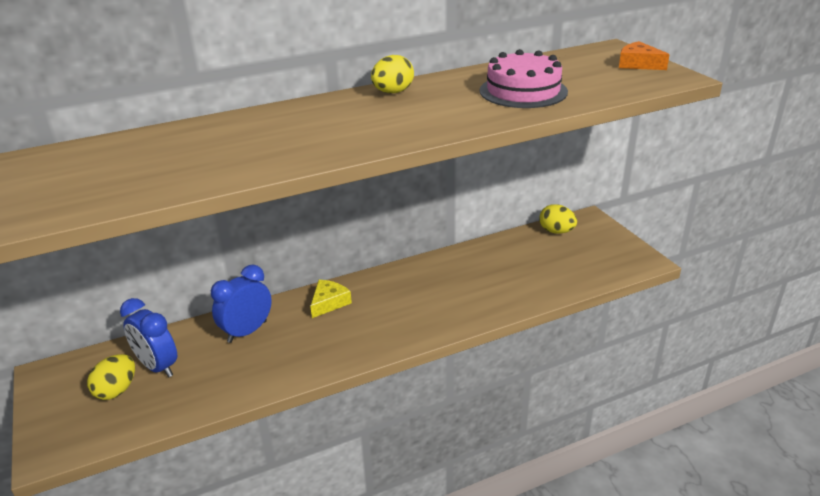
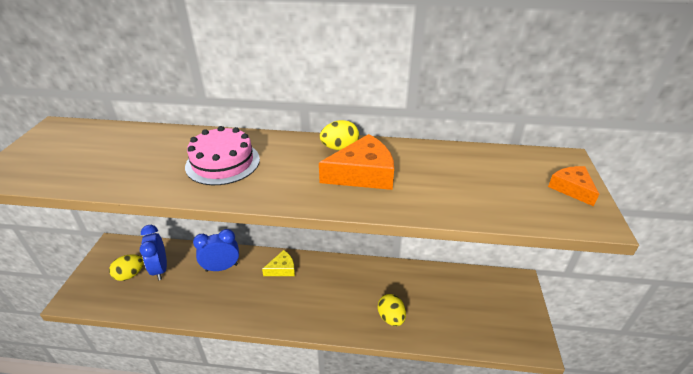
camera: 30 degrees right, 5 degrees up
pink cake [480,49,568,108] -> pink cake moved to [185,126,260,185]
yellow egg [539,204,577,234] -> yellow egg moved to [378,294,406,326]
none -> orange cheese [319,134,394,190]

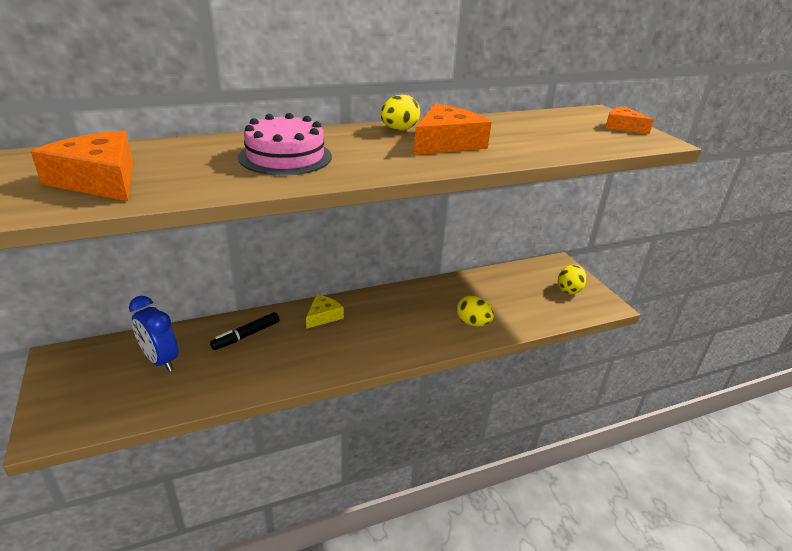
camera: 30 degrees left, 5 degrees down
yellow egg [109,254,144,281] -> yellow egg moved to [558,265,587,294]
blue clock [193,229,239,272] -> black marker [210,312,280,350]
none -> orange cheese [31,130,133,201]

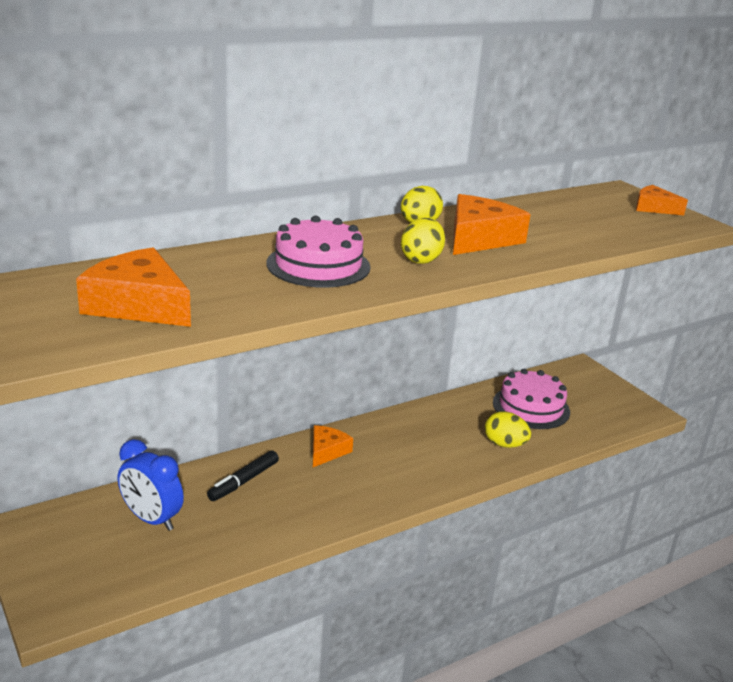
camera: 10 degrees left, 5 degrees down
yellow cheese [306,294,344,329] -> orange cheese [313,425,353,467]
yellow egg [558,265,587,294] -> yellow egg moved to [401,218,445,264]
none -> pink cake [493,369,570,429]

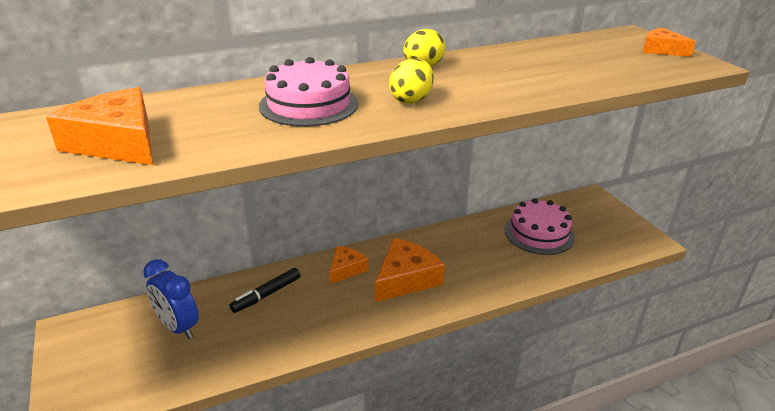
camera: 10 degrees right, 5 degrees up
orange cheese [453,194,531,255] -> orange cheese moved to [375,238,445,302]
yellow egg [485,411,531,448] -> none

